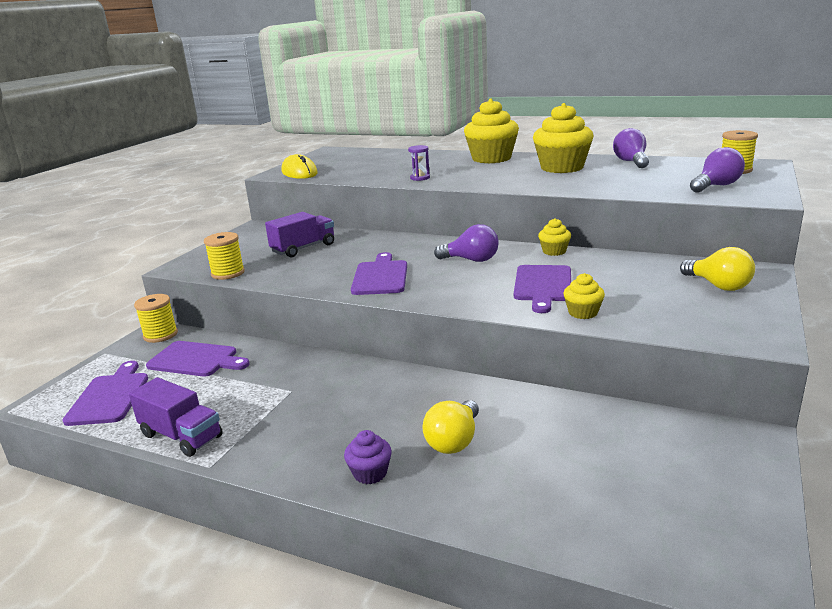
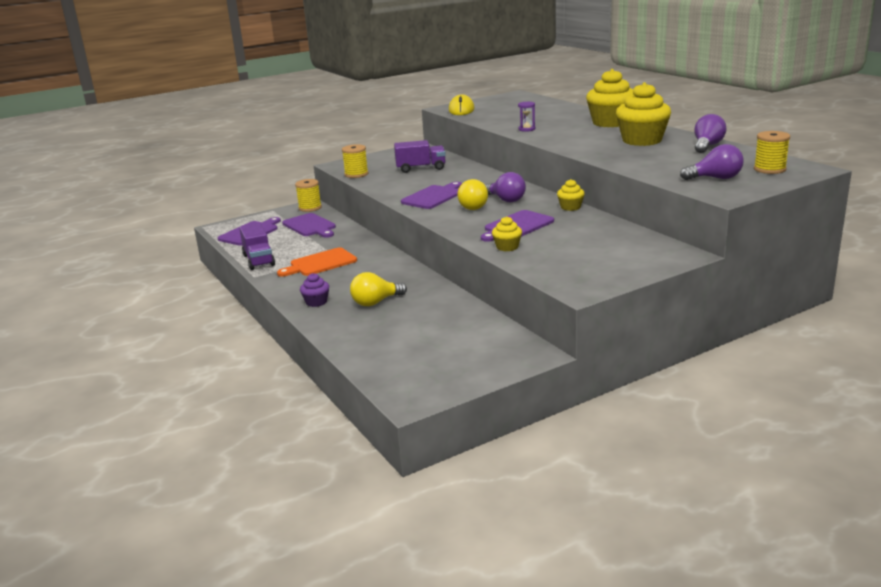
camera: 35 degrees right, 0 degrees up
yellow light bulb [680,247,755,291] -> yellow light bulb moved to [457,179,488,210]
none -> orange cutting board [277,248,357,277]

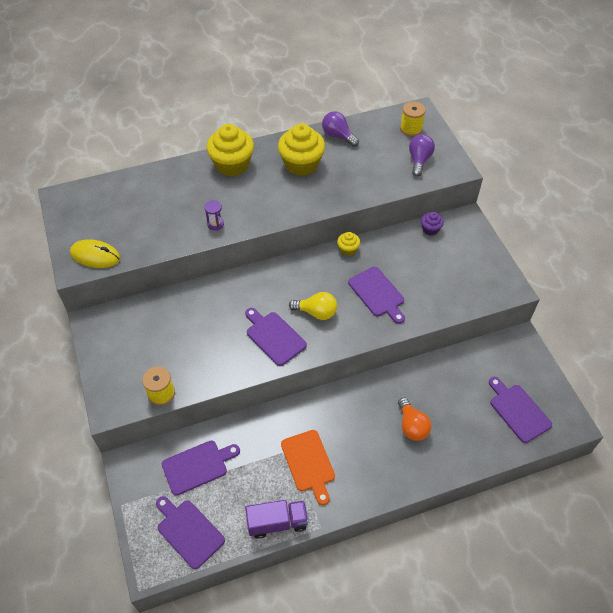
camera: 80 degrees left, 30 degrees up
yellow spool [295,179,322,212] -> none
purple cupcake [300,273,329,307] -> purple cupcake moved to [421,212,444,235]
yellow light bulb [350,272,407,306] -> orange light bulb [398,398,432,441]
purple truck [394,140,446,173] -> none
purple light bulb [485,172,526,202] -> none
yellow cupcake [492,216,522,251] -> none
none -> purple cutting board [489,377,552,443]

